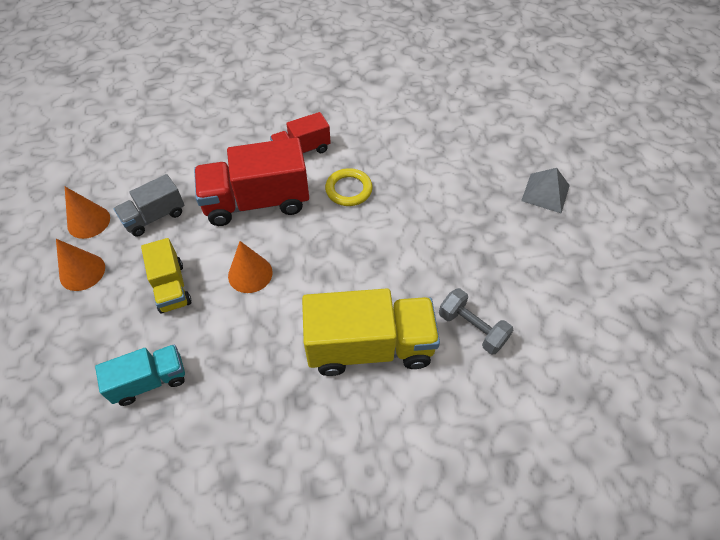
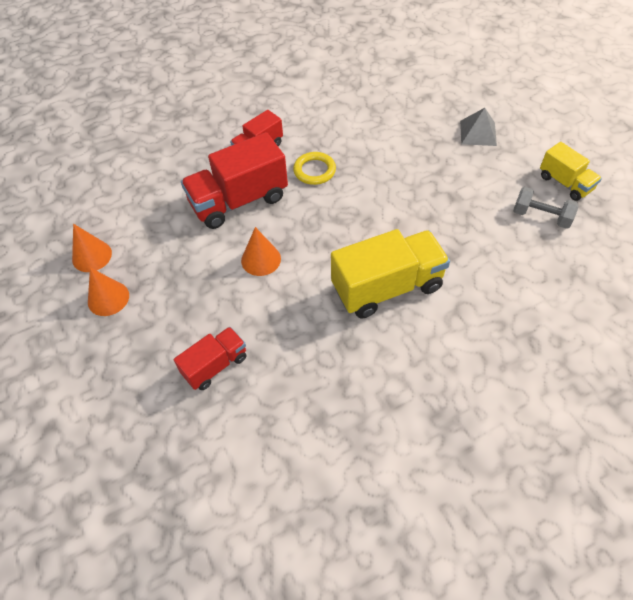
camera: 15 degrees left, 0 degrees up
turquoise truck [95,344,185,406] -> red truck [174,327,247,390]
grey truck [114,174,184,237] -> none
yellow truck [141,238,191,314] -> yellow truck moved to [540,142,602,201]
grey dumbbell [439,288,513,355] -> grey dumbbell moved to [513,187,578,229]

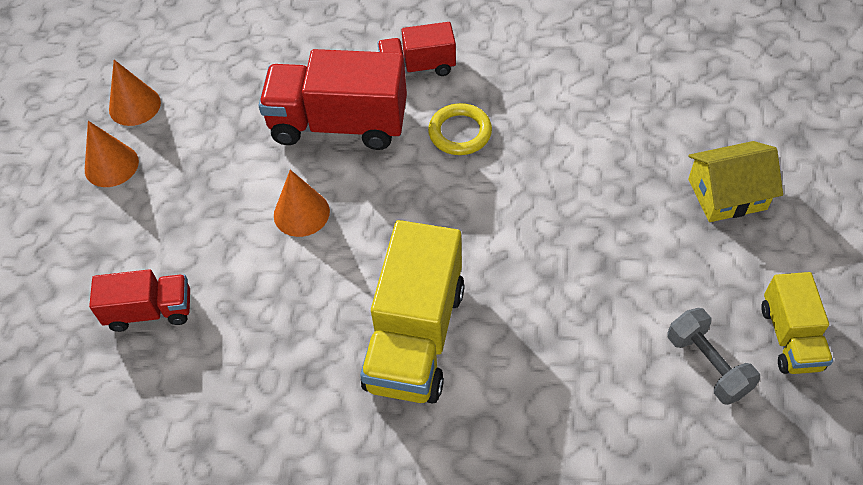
camera: 35 degrees right, 0 degrees up
yellow truck [331,229,450,318] -> yellow truck turned 90 degrees clockwise [360,220,465,404]
grey pyramid [460,108,497,146] -> yellow house [688,141,783,222]

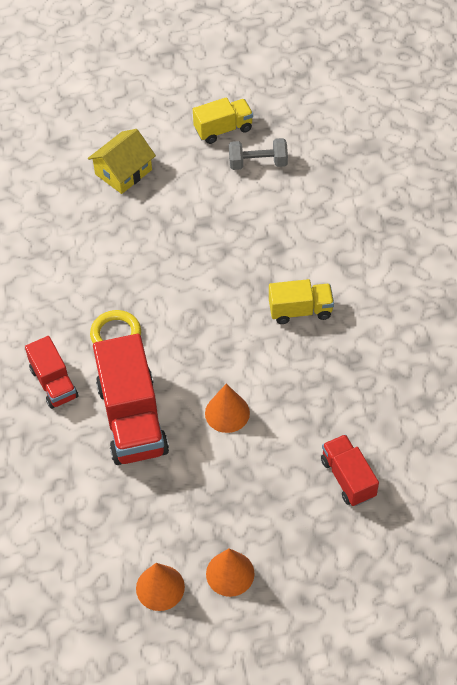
camera: 110 degrees left, 0 degrees up
yellow truck [360,220,465,404] -> yellow truck [269,279,334,324], size x0.57
grey dumbbell [667,308,760,405] -> grey dumbbell turned 45 degrees clockwise [229,138,288,170]
yellow house [688,141,783,222] -> yellow house turned 75 degrees clockwise [88,129,156,194]

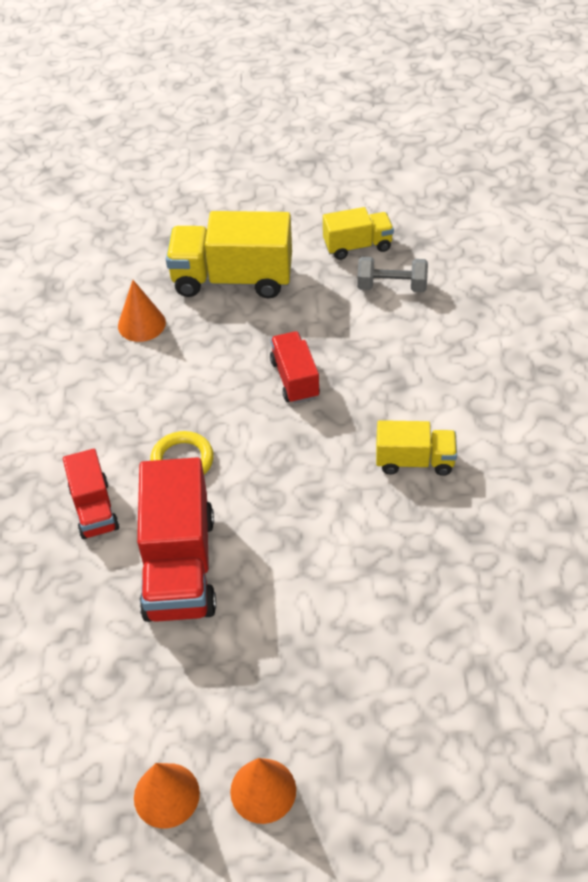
camera: 10 degrees right, 5 degrees down
yellow house [88,129,156,194] -> yellow truck [166,211,292,298]
orange cone [205,384,250,433] -> orange cone moved to [118,280,166,342]
red truck [321,434,379,506] -> red truck moved to [270,331,320,404]

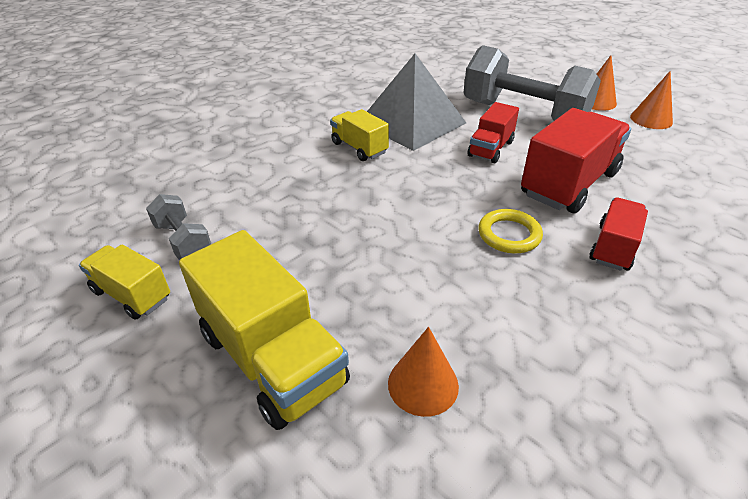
camera: 135 degrees left, 10 degrees down
red truck [270,331,320,404] -> red truck moved to [467,102,519,164]
none -> grey pyramid [367,54,466,151]
none -> grey dumbbell [463,45,601,121]

